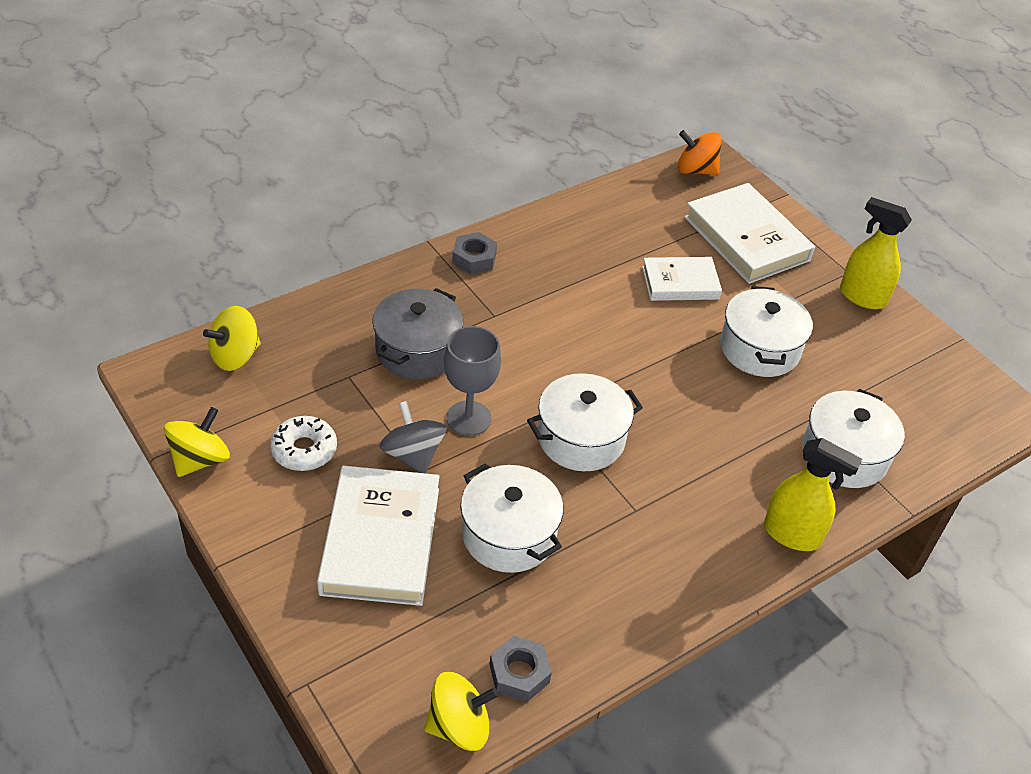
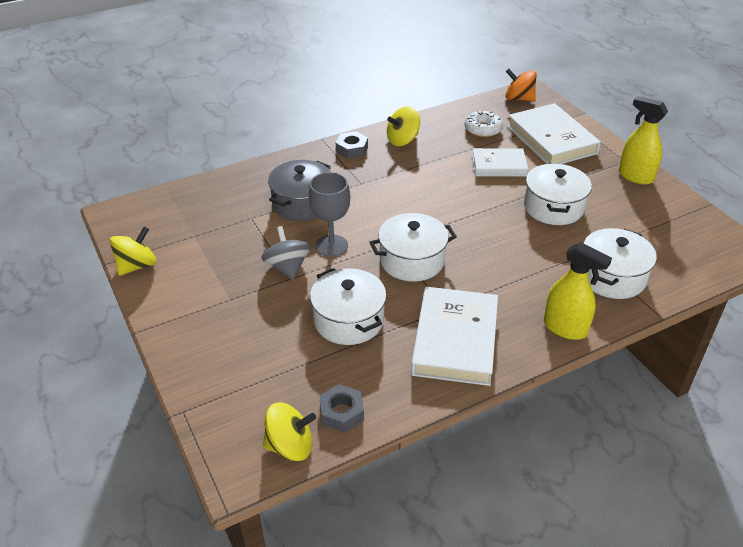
camera: 10 degrees right, 5 degrees down
yellow spinning top [203,306,261,371] -> yellow spinning top moved to [387,106,420,146]
white donut [270,416,337,471] -> white donut moved to [464,111,503,137]
white book [317,466,439,606] -> white book moved to [411,287,498,386]

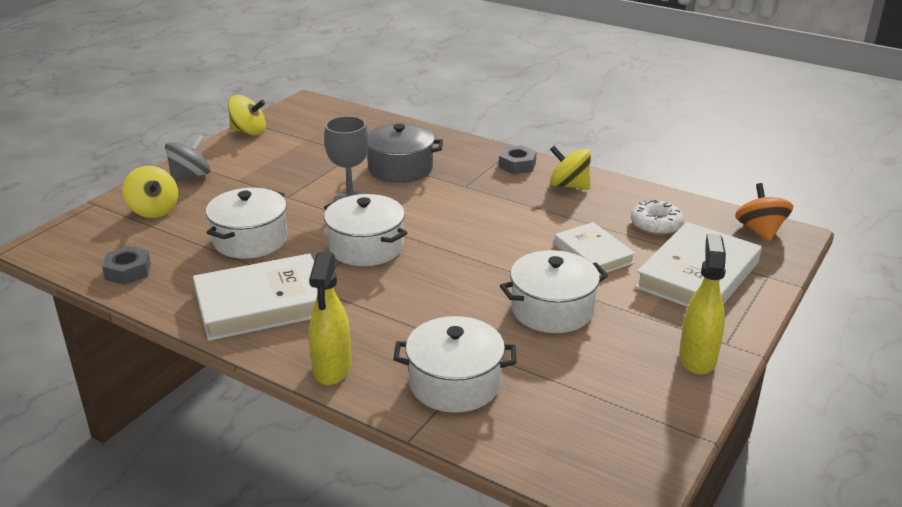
camera: 60 degrees right, 10 degrees down
grey spinning top [261,226,311,280] -> grey spinning top moved to [165,135,210,182]
yellow spinning top [263,403,316,461] -> yellow spinning top moved to [122,166,178,218]

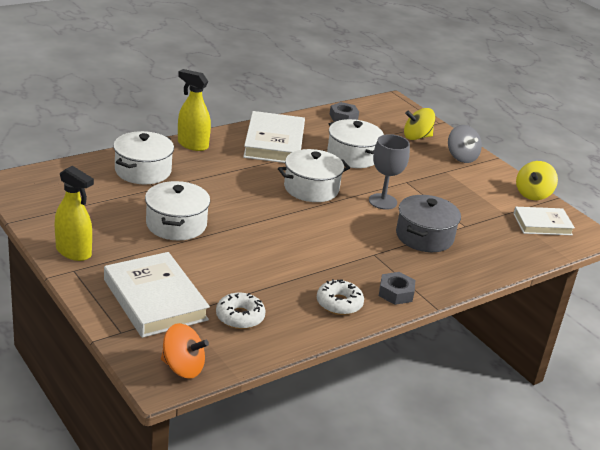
camera: 110 degrees right, 0 degrees up
yellow spinning top [550,146,591,190] -> white donut [317,279,364,315]
white book [554,222,636,275] -> white book moved to [513,207,575,235]

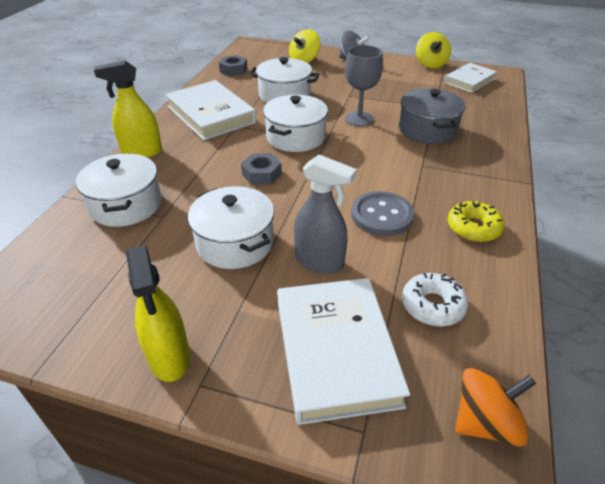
camera: 35 degrees left, 10 degrees up
yellow spray bottle [55,166,94,261] -> yellow spray bottle turned 75 degrees clockwise [126,245,190,382]
white book [104,252,210,338] -> white book turned 60 degrees clockwise [277,278,410,425]
white donut [317,279,364,315] -> yellow donut [448,201,505,242]
grey nut [379,272,415,305] -> grey nut moved to [241,154,282,184]
none -> grey spray bottle [294,155,357,274]
none -> grey button [351,191,414,236]

